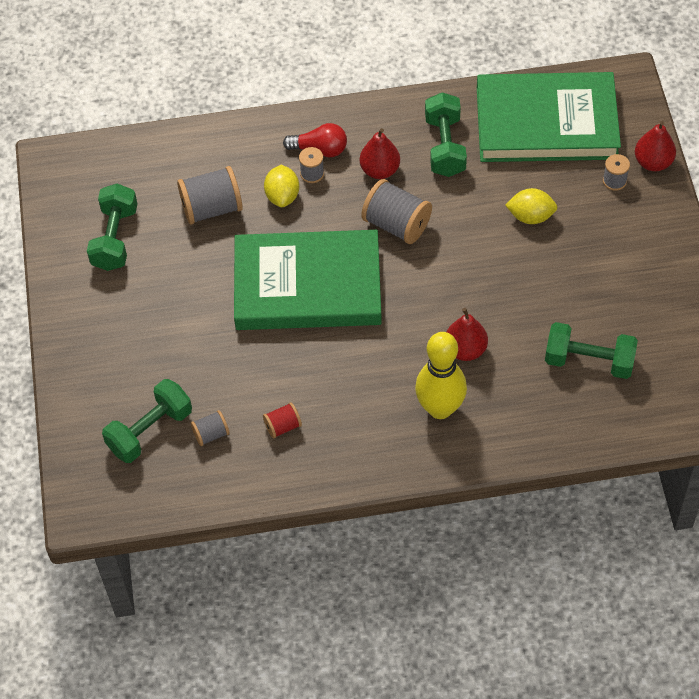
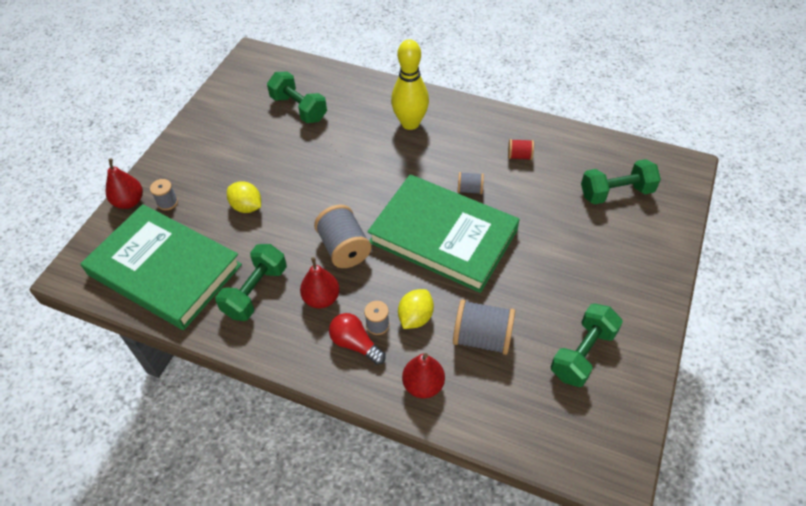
camera: 150 degrees left, 5 degrees down
grey spool [191,410,230,446] -> grey spool moved to [458,172,484,194]
red pear [446,308,488,361] -> red pear moved to [402,353,445,398]

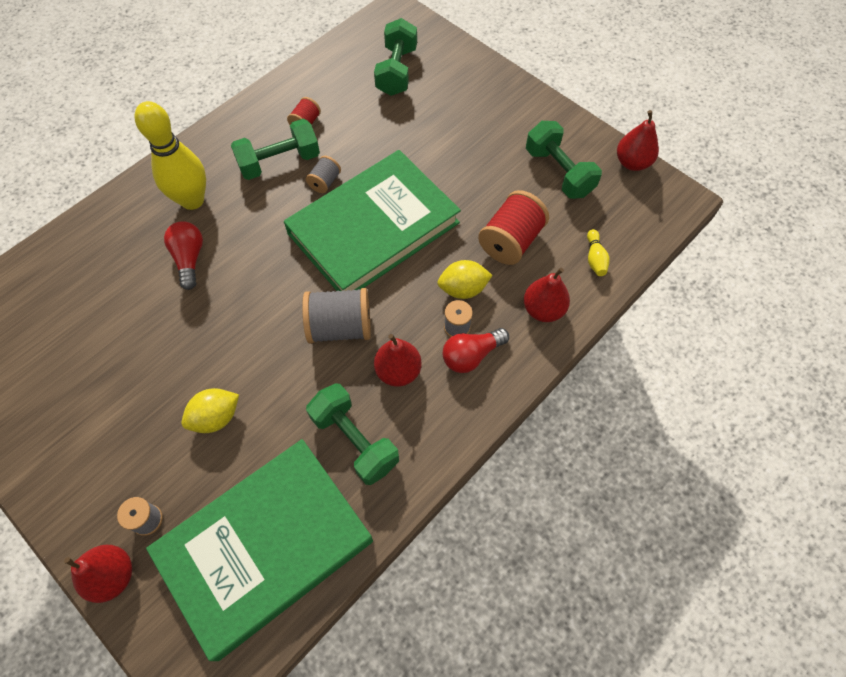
camera: 70 degrees left, 10 degrees up
green dumbbell [267,72,327,123] -> green dumbbell moved to [231,119,320,180]
yellow lemon [398,289,434,329] -> yellow lemon turned 60 degrees counterclockwise [437,260,493,299]
grey spool [453,299,515,355] -> red spool [478,190,549,265]
none -> red light bulb [164,221,203,290]
none -> yellow bowling pin [587,229,610,276]
none -> red pear [617,110,659,171]

